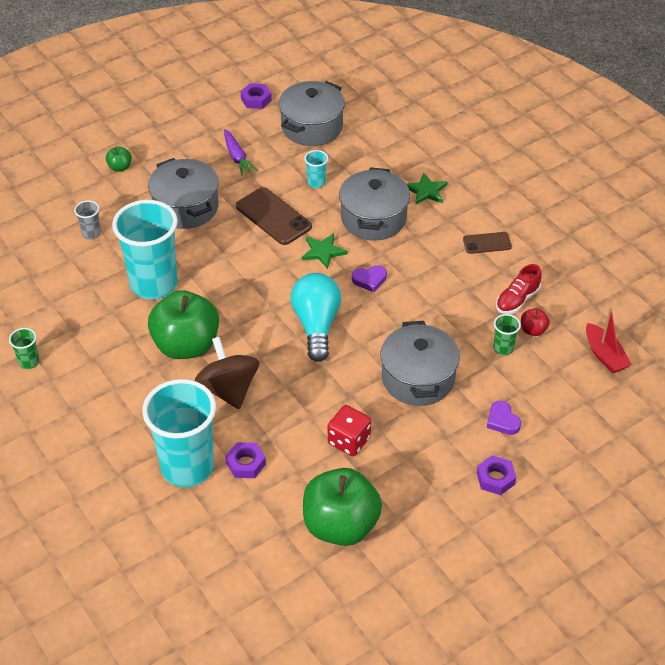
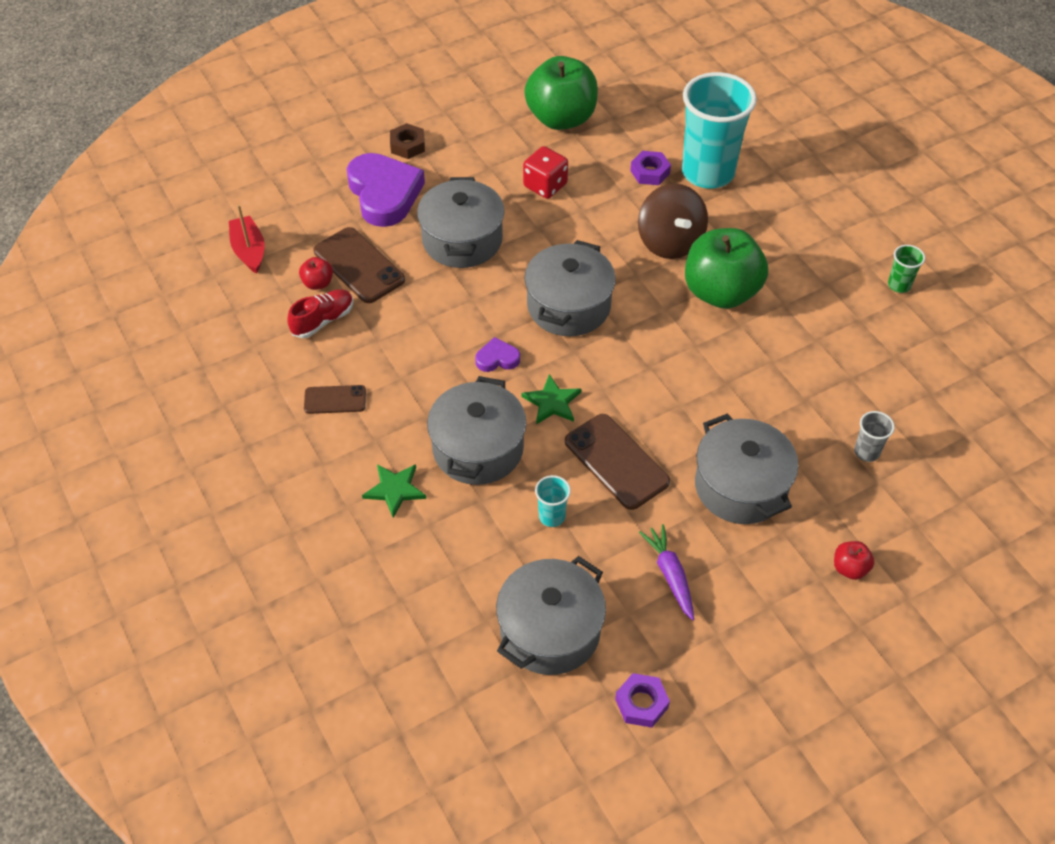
camera: 175 degrees left, 5 degrees up
green apple [106,146,132,172] -> red apple [834,541,875,580]
turquoise cup [112,200,178,299] -> none
turquoise light bulb [291,273,341,362] -> grey pot [525,240,616,336]
purple nut [477,455,516,495] -> brown nut [390,123,425,159]
purple heart [487,401,521,435] -> purple heart [347,153,425,227], size x2.20
green cup [494,314,521,355] -> brown phone [313,227,405,303]

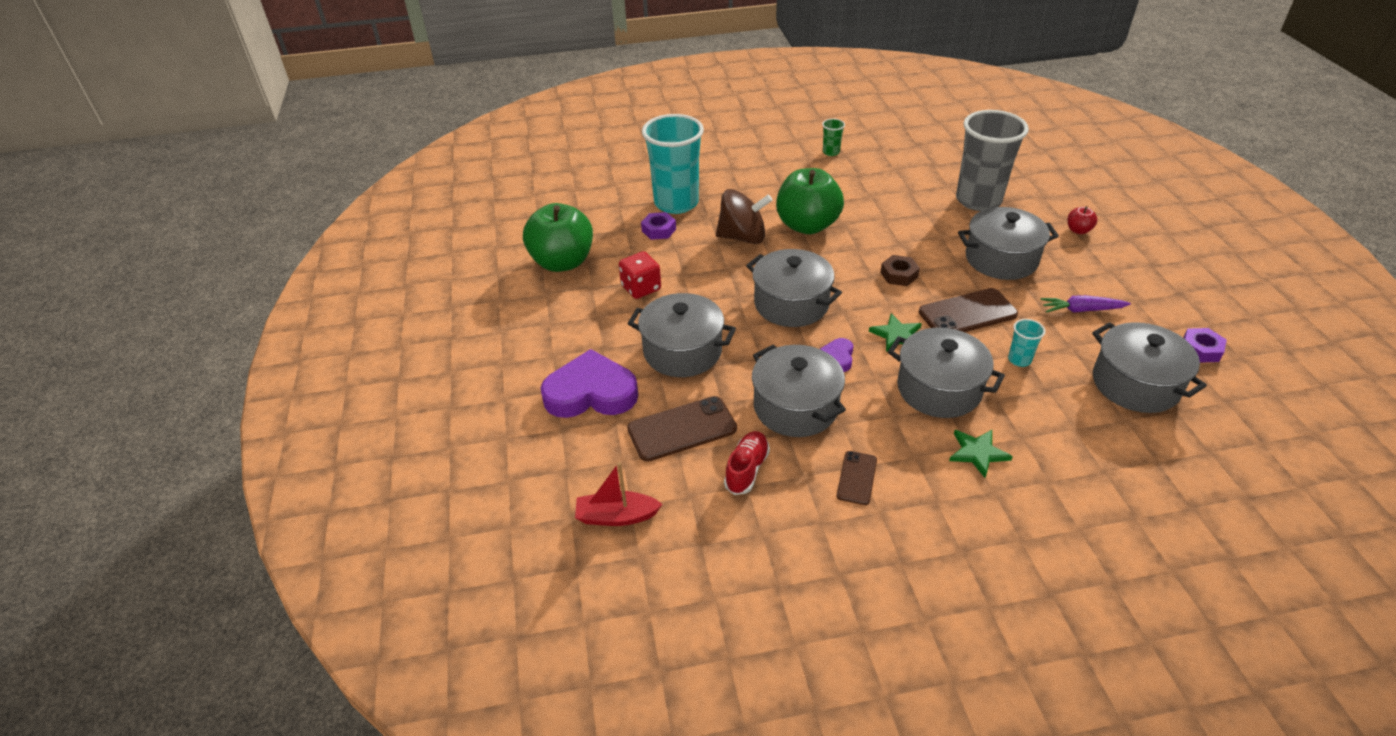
camera: 70 degrees left, 10 degrees down
red shoe [288,289,354,338] -> red shoe turned 45 degrees clockwise [724,431,770,495]
red apple [299,257,333,290] -> none
brown nut [390,123,425,159] -> brown nut moved to [880,255,920,286]
grey cup [854,411,895,462] -> grey cup [956,110,1029,211], size x2.44
none -> grey pot [752,345,846,437]

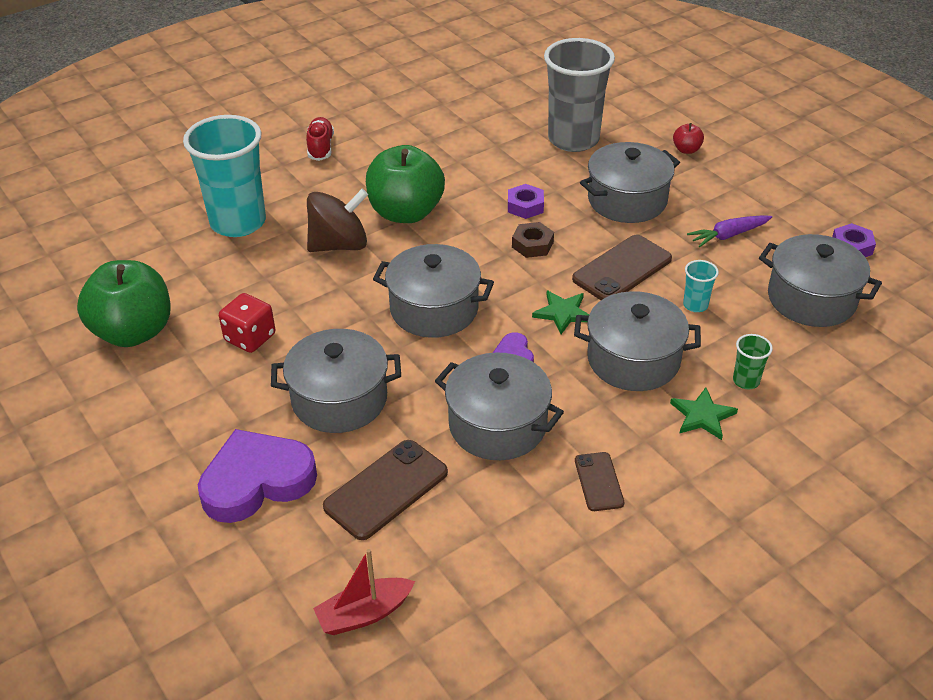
camera: 25 degrees left, 0 degrees up
purple nut [641,212,676,240] -> purple nut moved to [508,184,544,219]
red shoe [724,431,770,495] -> red shoe moved to [306,117,334,161]
green cup [822,118,845,156] -> green cup moved to [733,334,773,389]

